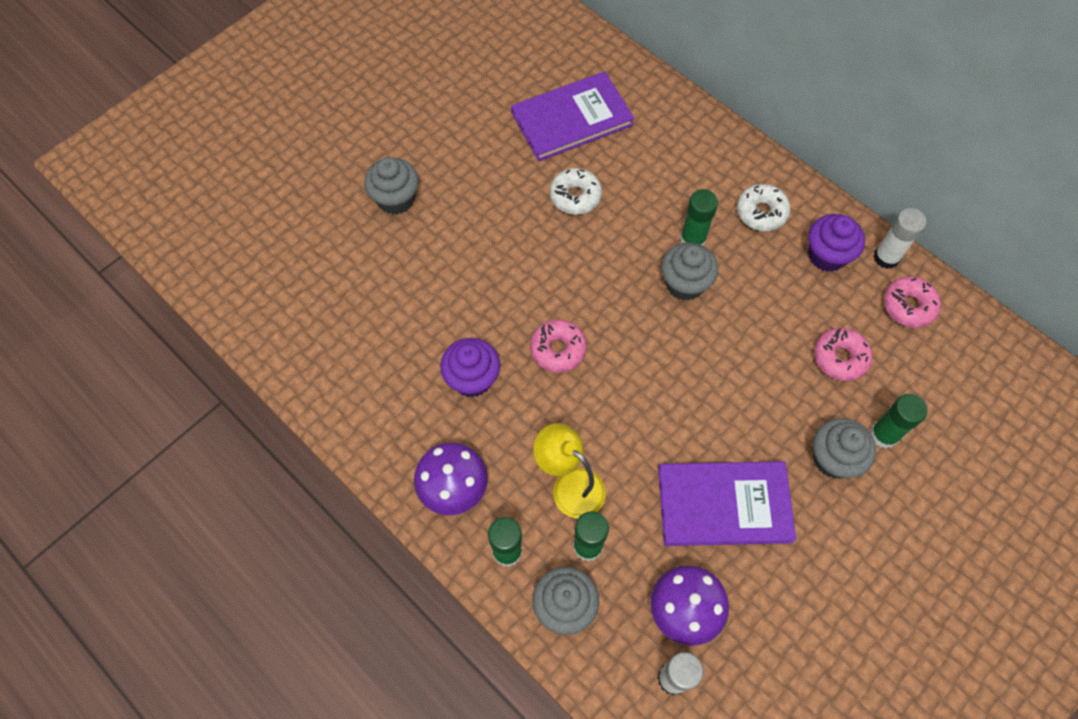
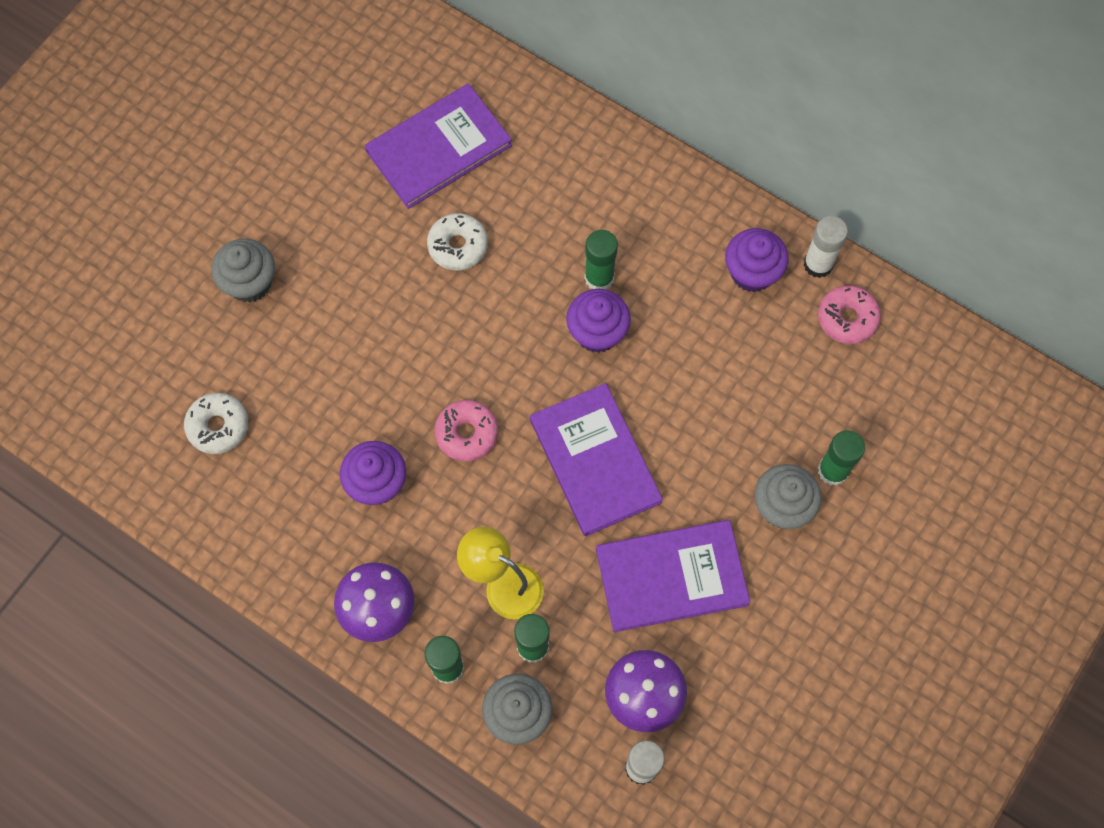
camera: 10 degrees left, 5 degrees up
grey cupcake [661,242,718,301] -> purple cupcake [566,289,631,353]
white donut [737,184,791,231] -> white donut moved to [184,393,248,454]
pink donut [814,328,873,381] -> none
none -> purple book [530,383,663,537]

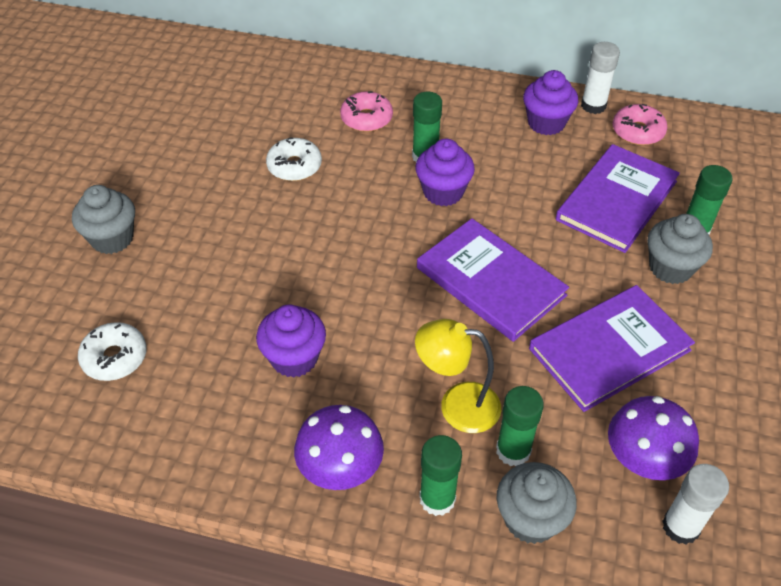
camera: 20 degrees left, 20 degrees down
purple book [365,83,512,209] -> purple book moved to [556,144,680,253]
pink donut [435,400,498,462] -> pink donut moved to [340,91,393,132]

